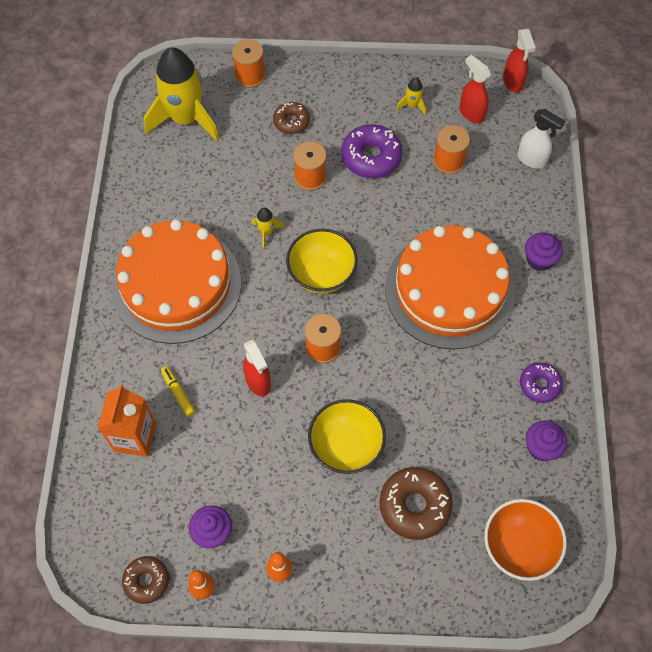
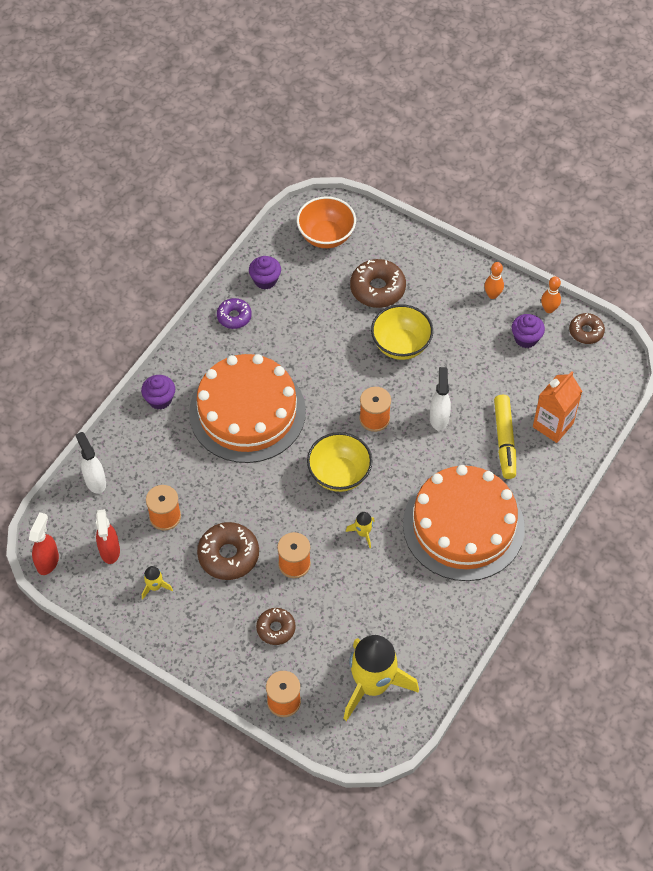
camera: 150 degrees left, 5 degrees down
yellow marker [161,366,195,417] -> yellow marker [494,395,516,479], size x1.82
red spray bottle [243,340,271,396] -> white spray bottle [430,367,451,431]
purple donut [341,124,402,178] -> brown donut [197,522,259,580]

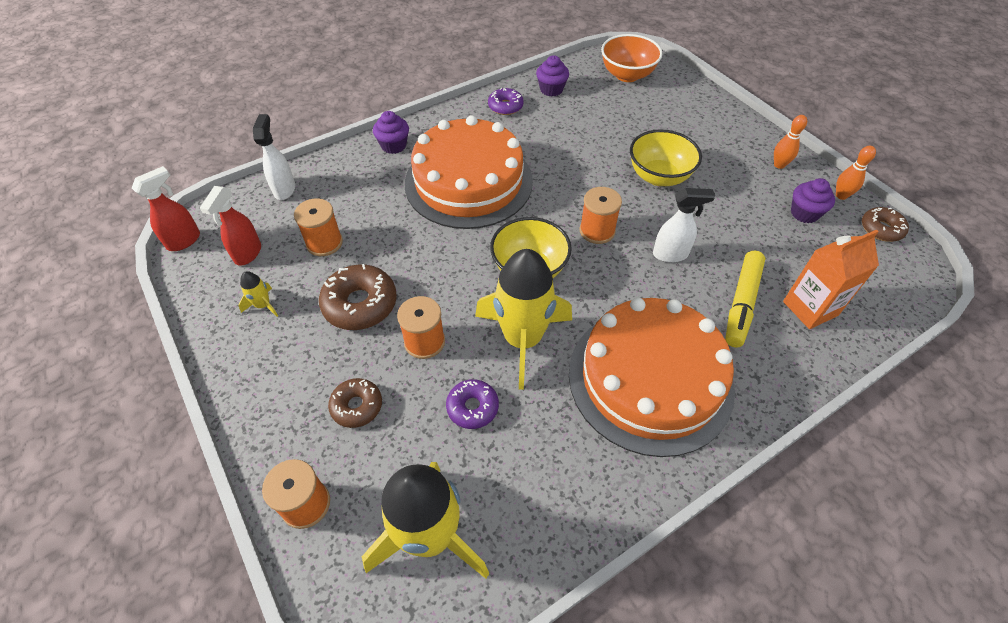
camera: 25 degrees right, 5 degrees down
yellow rocket [346,512,375,548] -> yellow rocket [475,249,572,390], size x2.46
brown donut [350,259,406,308] -> none
white spray bottle [430,367,451,431] -> white spray bottle turned 60 degrees clockwise [653,188,715,263]
none -> purple donut [446,379,499,429]

